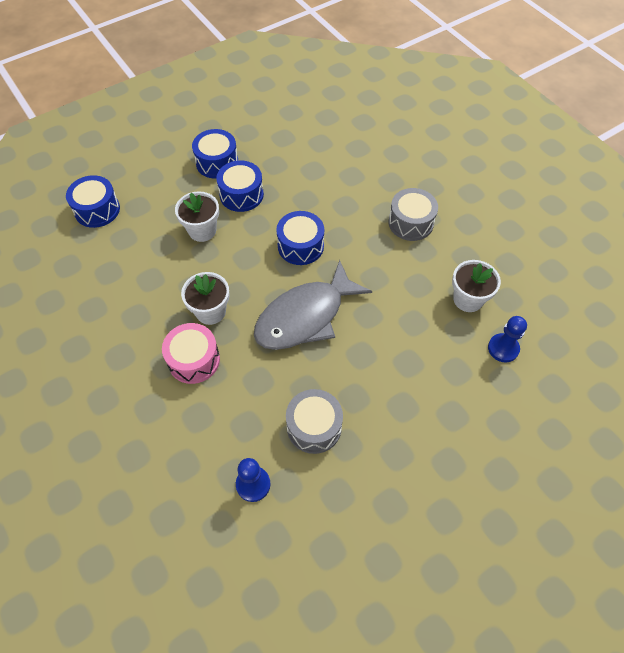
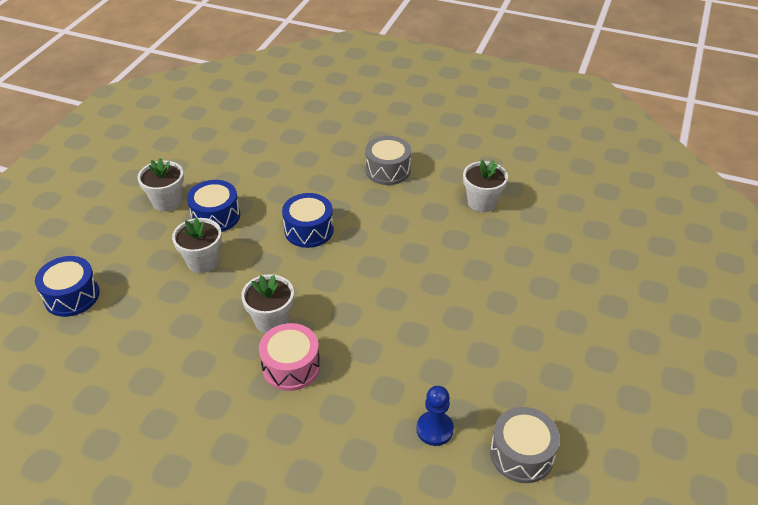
camera: 35 degrees left, 15 degrees down
blue drum [192,129,238,179] -> white flower pot [138,158,184,212]
grey fish [254,260,372,350] -> none
grey drum [286,389,343,454] -> grey drum moved to [490,407,560,483]
blue pawn [488,316,527,363] -> none

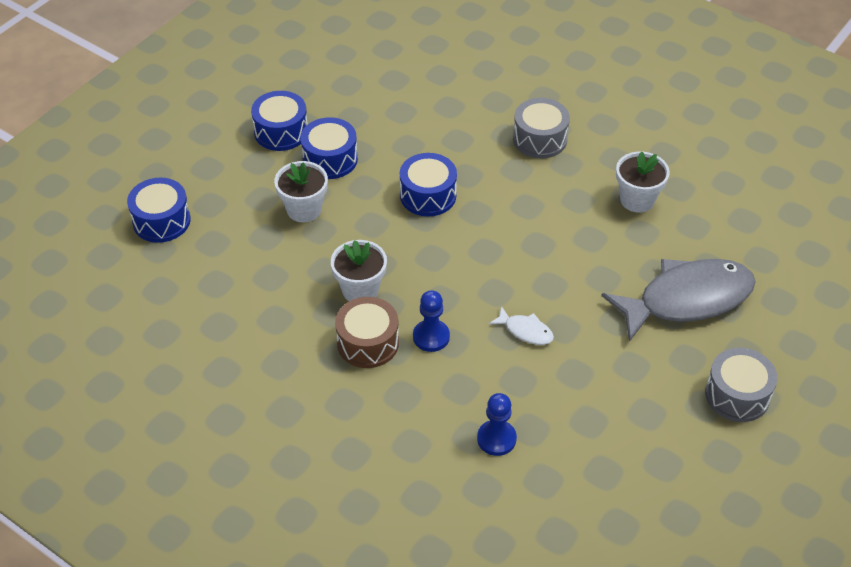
camera: 15 degrees right, 5 degrees up
white flower pot [138,158,184,212] -> blue drum [251,91,308,151]
pink drum [259,323,320,391] -> brown drum [335,297,399,368]
grey drum [490,407,560,483] -> grey drum moved to [705,348,777,422]
none -> blue pawn [413,290,450,352]
none -> white fish [489,306,554,345]
none -> grey fish [601,259,756,342]

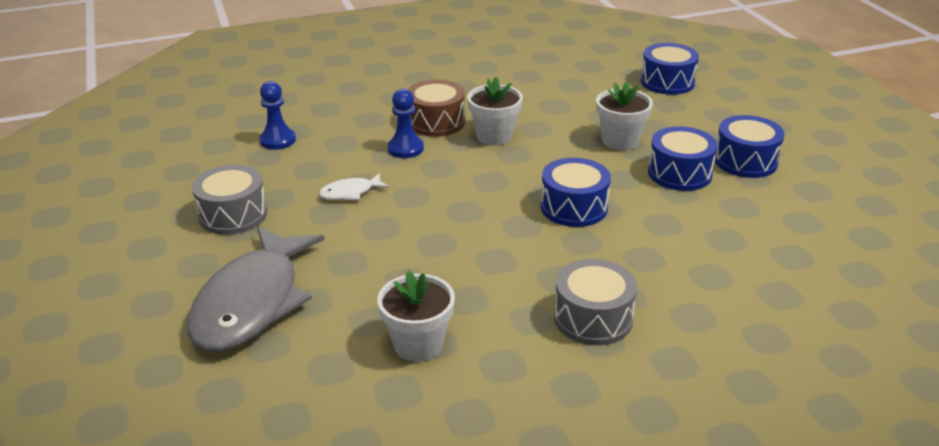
camera: 125 degrees right, 15 degrees down
grey drum [705,348,777,422] -> grey drum moved to [192,165,267,235]

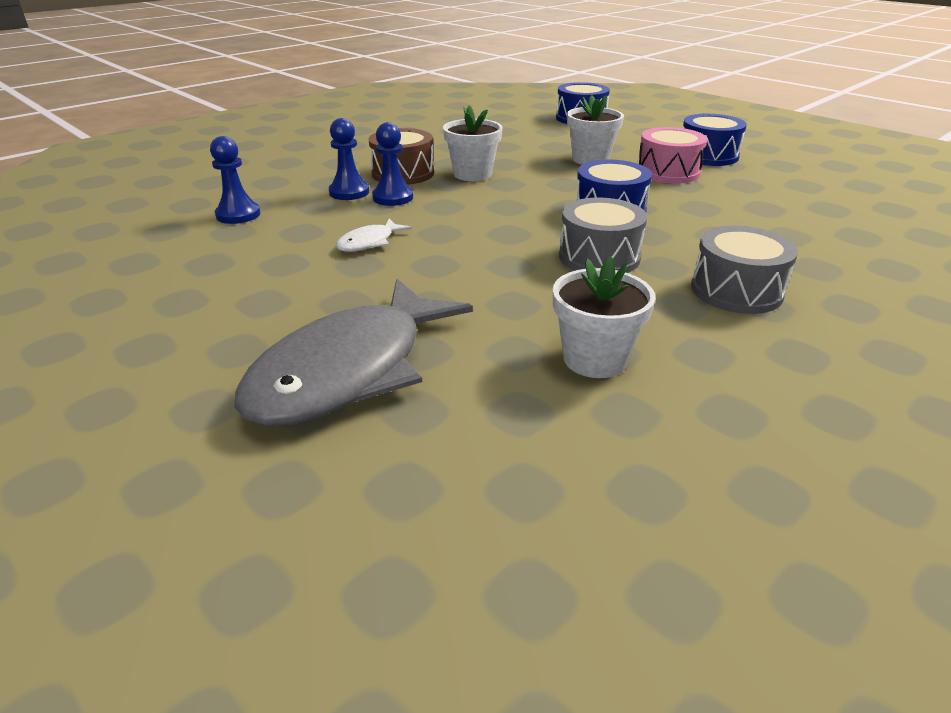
camera: 25 degrees left, 0 degrees up
grey fish [187,225,324,351] -> grey fish turned 45 degrees clockwise [234,279,473,426]
grey drum [192,165,267,235] -> grey drum moved to [559,197,647,273]
blue drum [648,126,718,191] -> pink drum [638,127,707,184]
none -> blue pawn [329,118,369,200]

